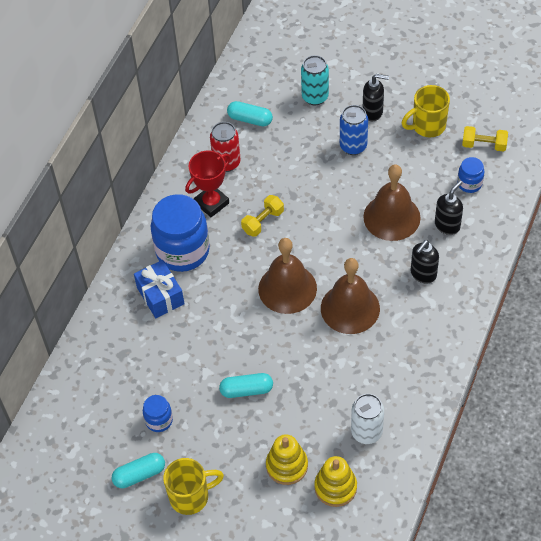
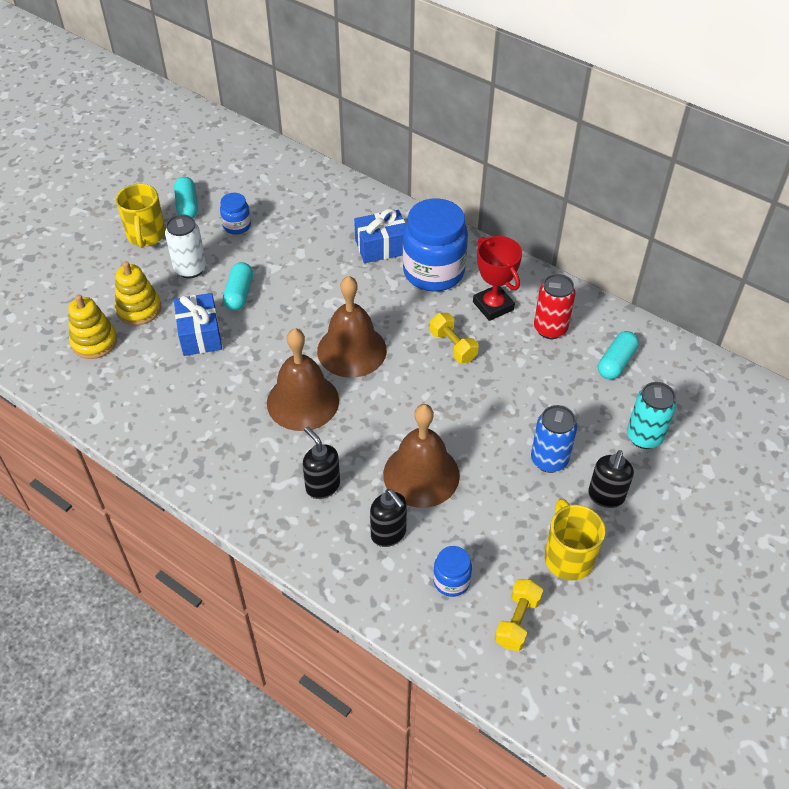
camera: 100 degrees right, 5 degrees down
white can [351,394,384,444] -> white can moved to [165,214,206,279]
none -> blue gift [174,293,222,356]

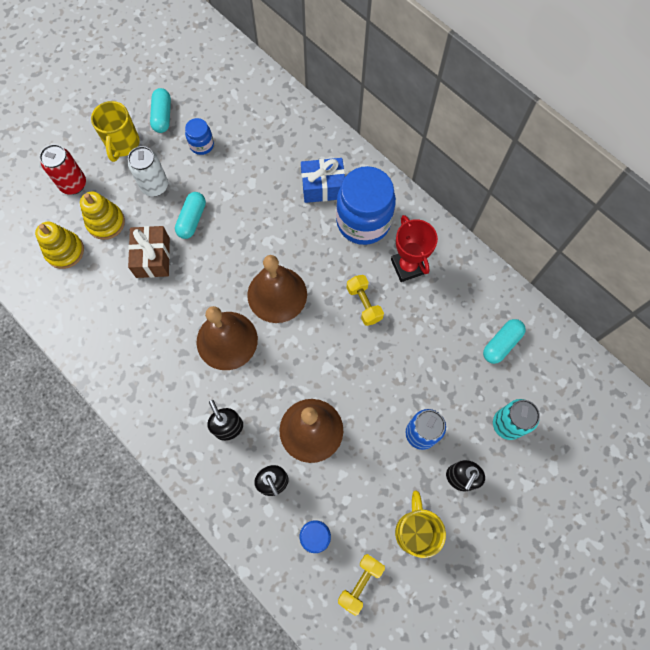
camera: 10 degrees right, 20 degrees up
blue gift [174,293,222,356] -> brown gift [128,226,170,278]
red can [534,274,576,339] -> red can moved to [39,144,86,195]

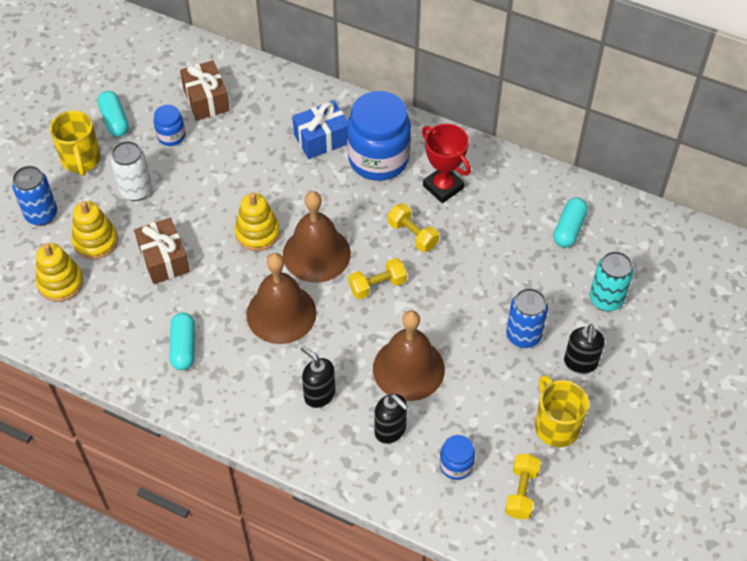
camera: 20 degrees left, 15 degrees down
red can [39,144,86,195] -> blue can [12,166,57,226]
turquoise capsule [175,192,206,239] -> turquoise capsule moved to [169,313,195,370]
none -> brown gift [180,61,230,120]
none -> yellow stacking toy [235,193,280,251]
none -> yellow dumbbell [348,258,407,299]

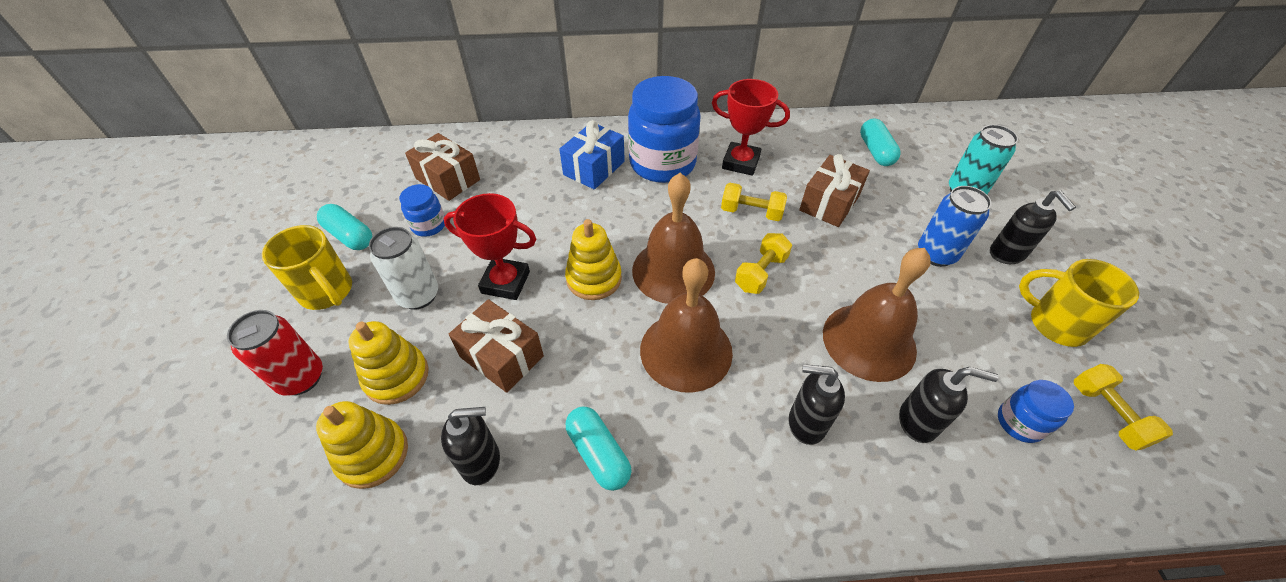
camera: 30 degrees left, 5 degrees down
blue can [12,166,57,226] -> red can [227,310,323,396]
none -> black soap dispenser [441,407,500,485]
none -> red trophy [443,193,536,300]
none -> brown gift [799,154,870,227]

